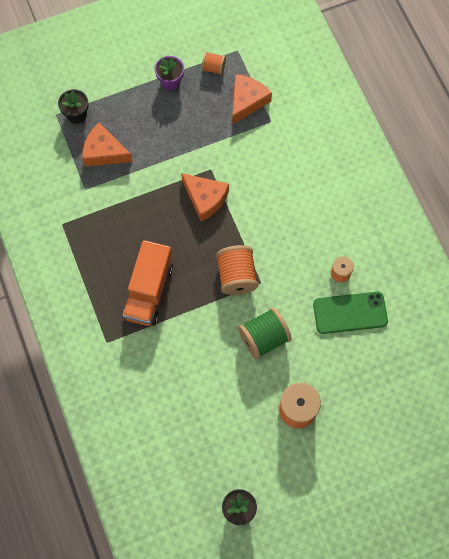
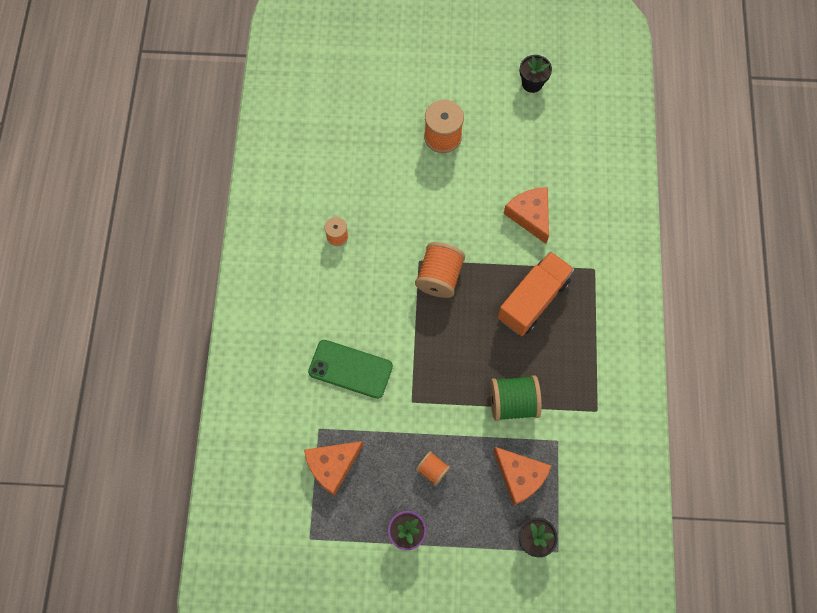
camera: 155 degrees left, 0 degrees up
orange cheese [181,173,229,221] -> orange cheese moved to [503,187,549,244]
orange spool [202,52,226,75] -> orange spool moved to [416,451,450,486]
green spool [238,307,292,359] -> green spool moved to [490,375,542,421]
green phone [313,292,388,334] -> green phone moved to [308,340,393,399]

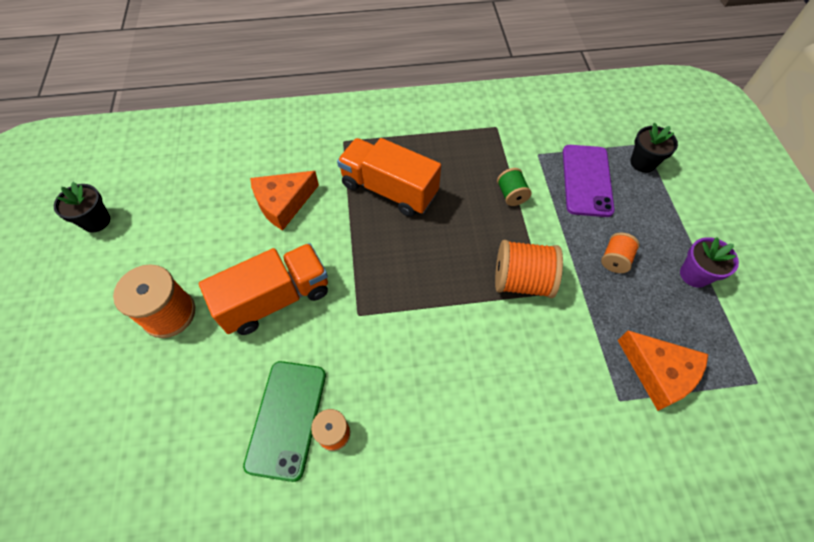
camera: 100 degrees left, 10 degrees down
green phone [308,340,393,399] -> green phone moved to [243,361,326,482]
orange spool [415,242,465,298] -> orange spool moved to [495,240,563,298]
green spool [490,375,542,421] -> green spool [497,168,532,206], size x0.56
orange cheese [493,447,552,506] -> purple phone [563,145,615,217]
none -> orange truck [199,243,328,335]

